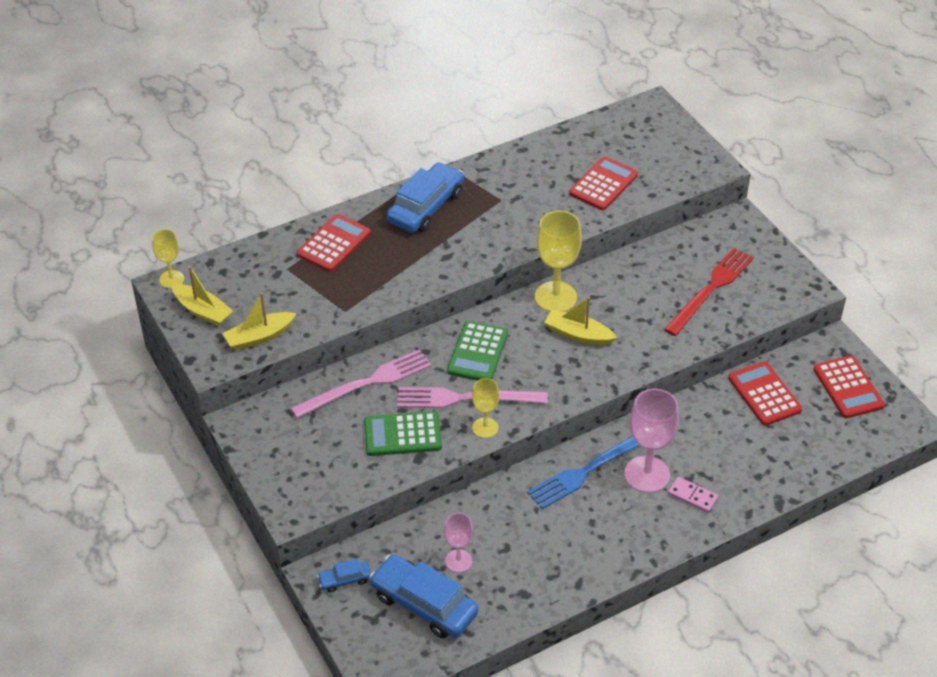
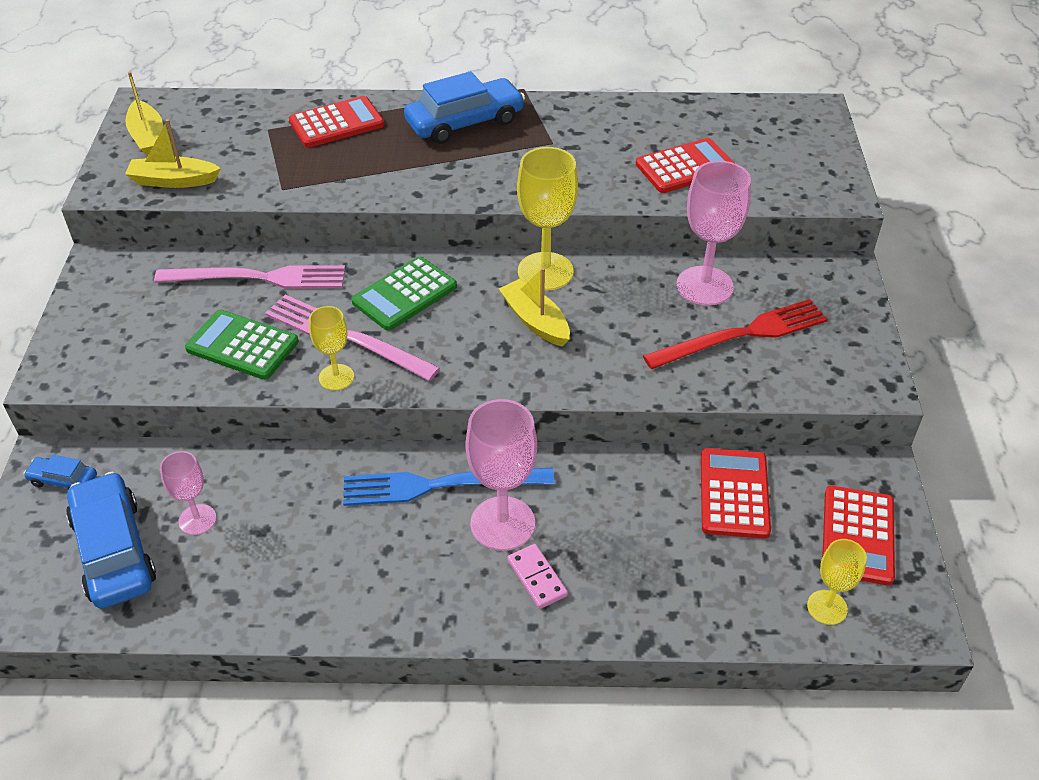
camera: 30 degrees right, 0 degrees up
yellow goblet [152,229,184,288] -> yellow goblet moved to [807,539,867,625]
none -> pink goblet [677,161,751,306]

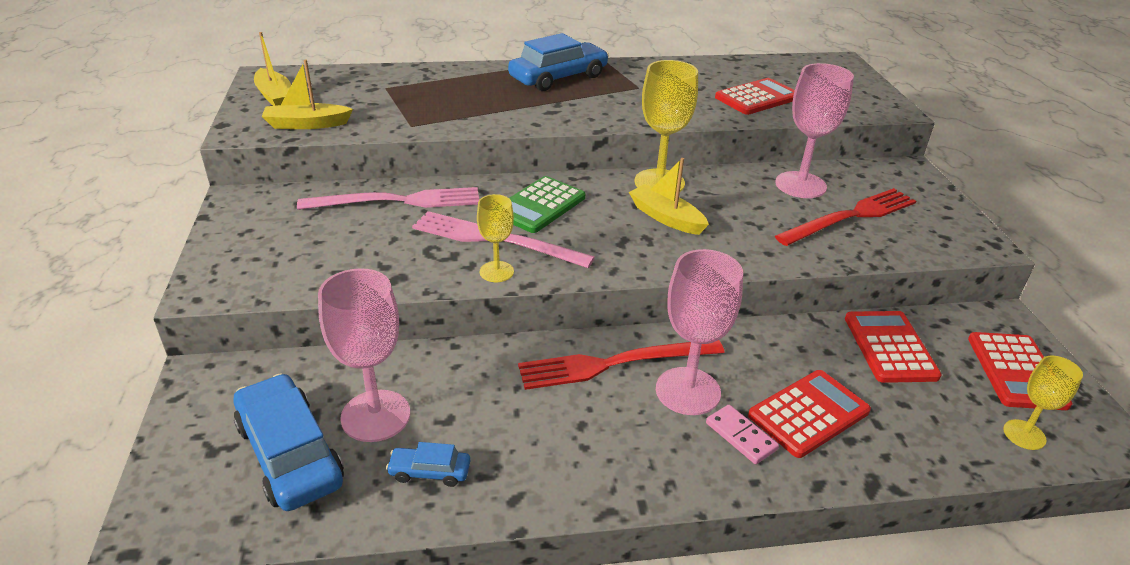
camera: 10 degrees left, 10 degrees down
blue car [23,455,97,489] -> blue car moved to [386,442,470,487]
pink goblet [160,451,216,535] -> pink goblet [318,268,410,442], size x1.75
green calculator [185,310,299,380] -> none
red calculator [289,96,384,148] -> red calculator moved to [748,370,871,458]
blue fork [343,468,555,506] -> red fork [518,340,725,390]

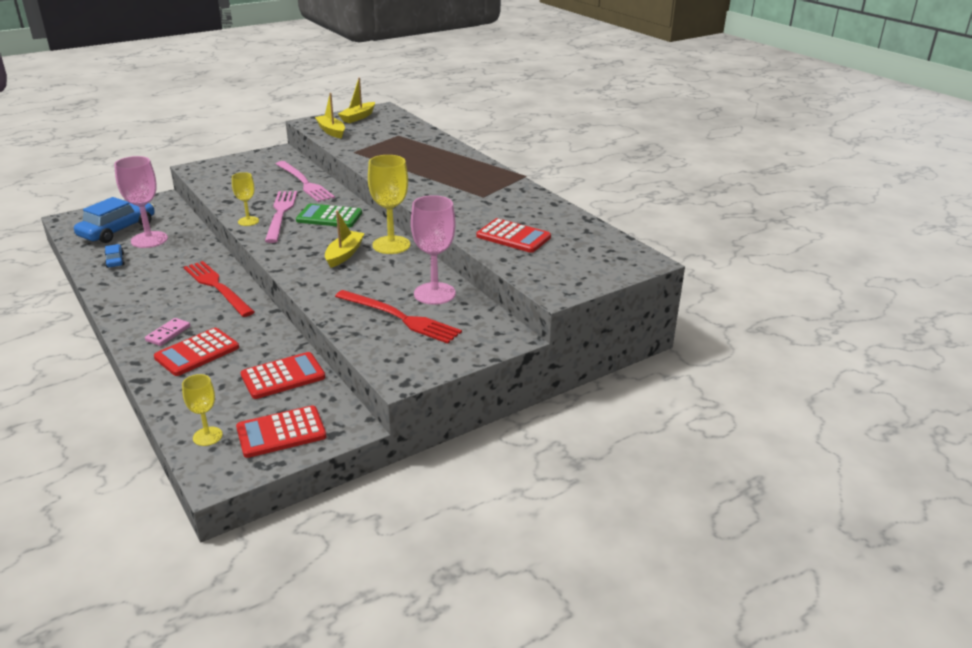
camera: 65 degrees right, 5 degrees down
blue car [508,33,609,91] -> none
pink goblet [656,249,743,415] -> none
red calculator [748,370,871,458] -> red calculator turned 105 degrees clockwise [154,328,239,376]

